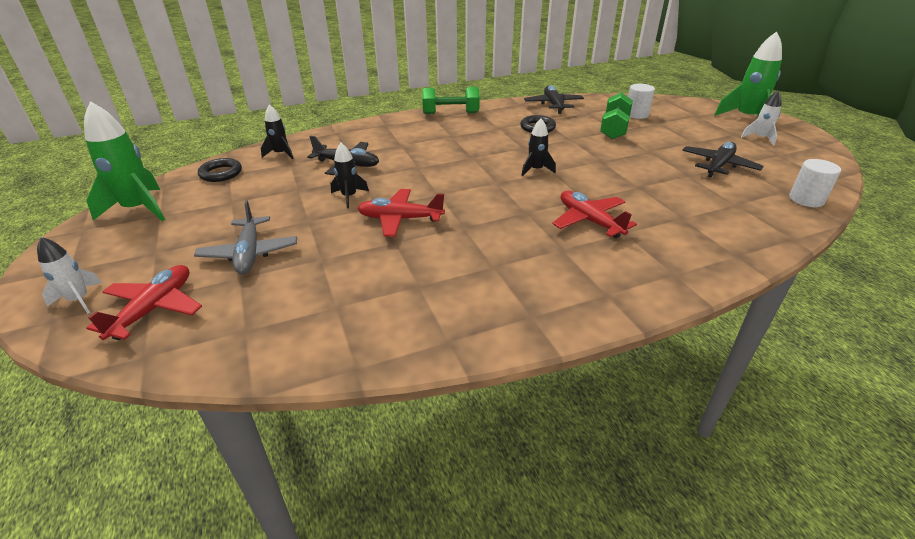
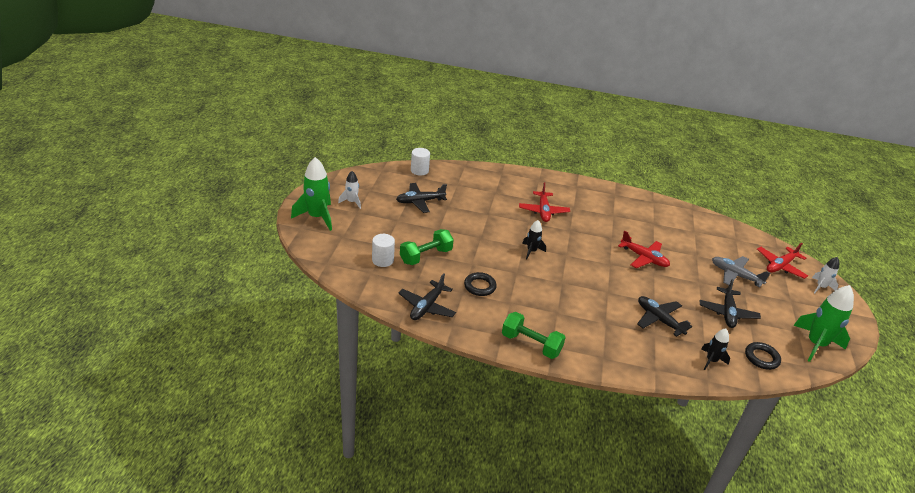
camera: 150 degrees left, 0 degrees up
grey plane [194,200,297,274] -> grey plane turned 75 degrees counterclockwise [712,256,770,287]
black rocket [331,143,369,208] -> none
none -> black plane [700,279,761,328]

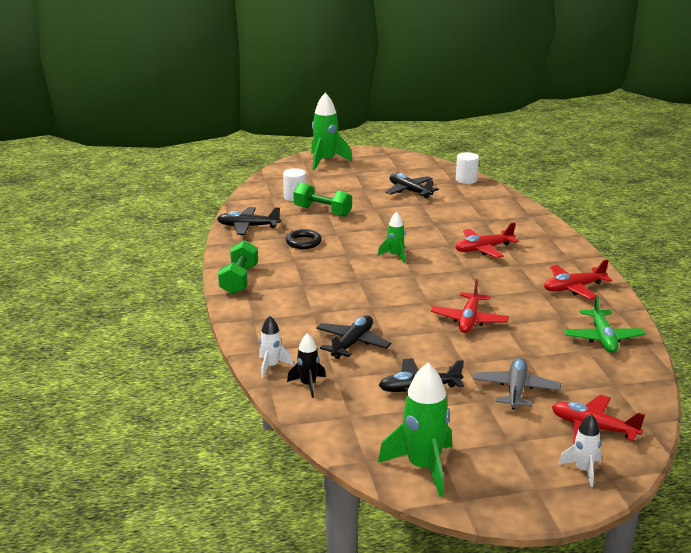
camera: 70 degrees right, 10 degrees down
white rocket [338,171,361,209] -> white rocket moved to [259,316,293,378]
black rocket [522,220,546,259] -> green rocket [378,212,405,263]
black ring [745,342,781,370] -> none
none -> red plane [544,260,612,299]
none -> green plane [564,295,645,353]

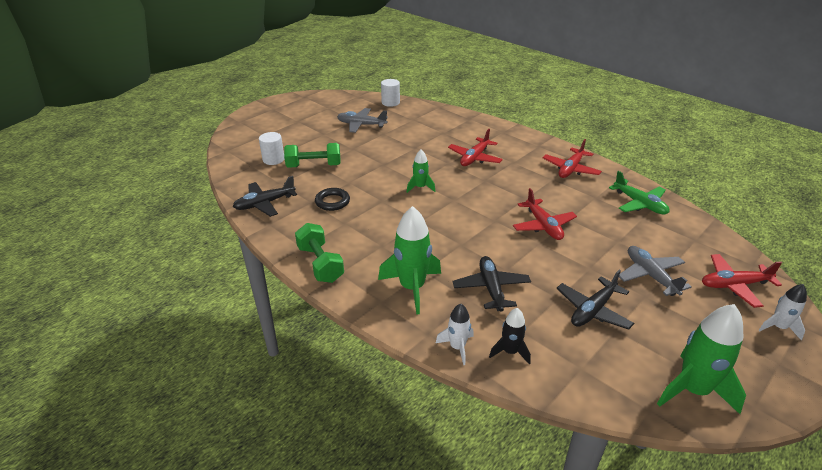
camera: 35 degrees left, 10 degrees up
green rocket [311,93,352,171] -> green rocket moved to [378,206,441,315]
black plane [386,173,439,199] -> grey plane [337,108,388,133]

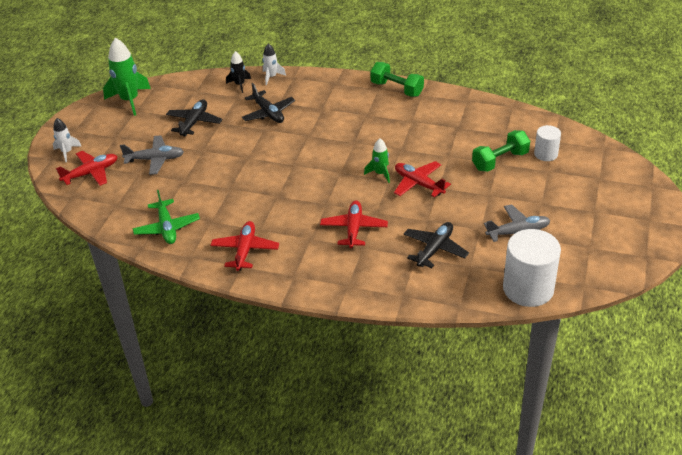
camera: 155 degrees right, 5 degrees up
black plane [233,176,297,217] -> black plane moved to [404,222,469,268]
black ring [315,188,350,211] -> none
green rocket [378,206,441,315] -> none
white cylinder [381,79,400,107] -> white cylinder [503,229,561,307], size x1.85
red plane [513,188,577,240] -> red plane moved to [394,161,451,197]
green plane [609,171,669,214] -> green plane turned 135 degrees counterclockwise [132,190,200,244]
grey plane [619,246,692,296] -> grey plane turned 45 degrees counterclockwise [120,135,184,175]

